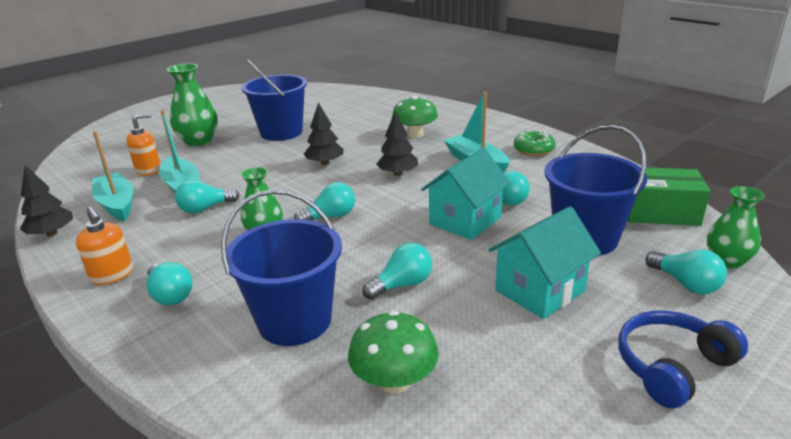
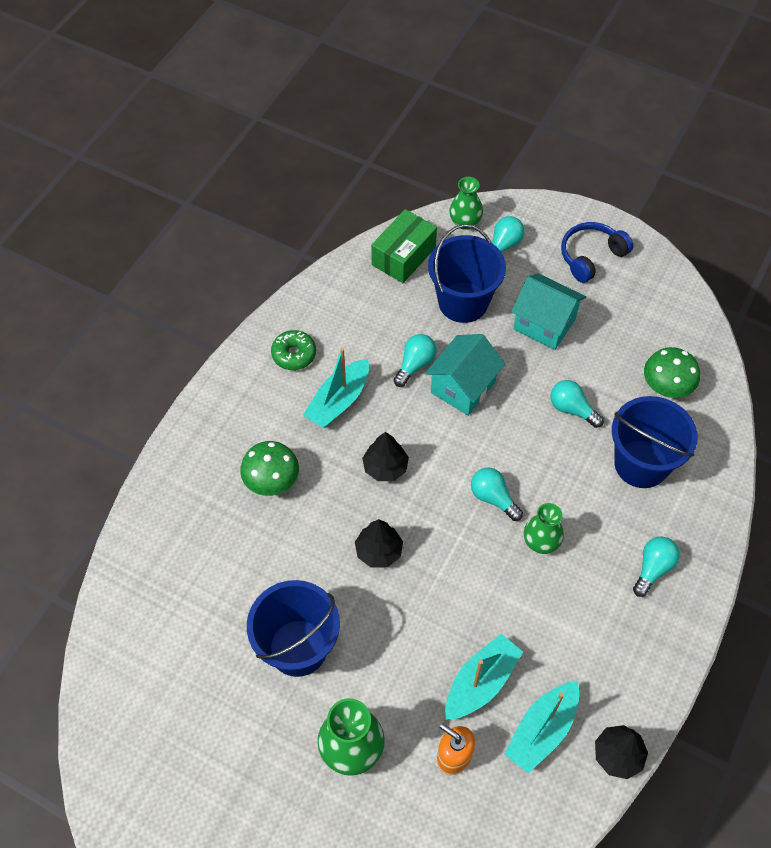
camera: 110 degrees left, 30 degrees up
orange soap dispenser [76,207,133,285] -> none
turquoise light bulb [175,180,240,213] -> none
turquoise house [421,148,511,240] -> turquoise house turned 75 degrees counterclockwise [425,334,505,416]
blue headphones [618,311,748,408] -> blue headphones turned 105 degrees clockwise [561,222,633,283]
green box [628,167,710,226] -> green box turned 45 degrees clockwise [371,209,437,283]

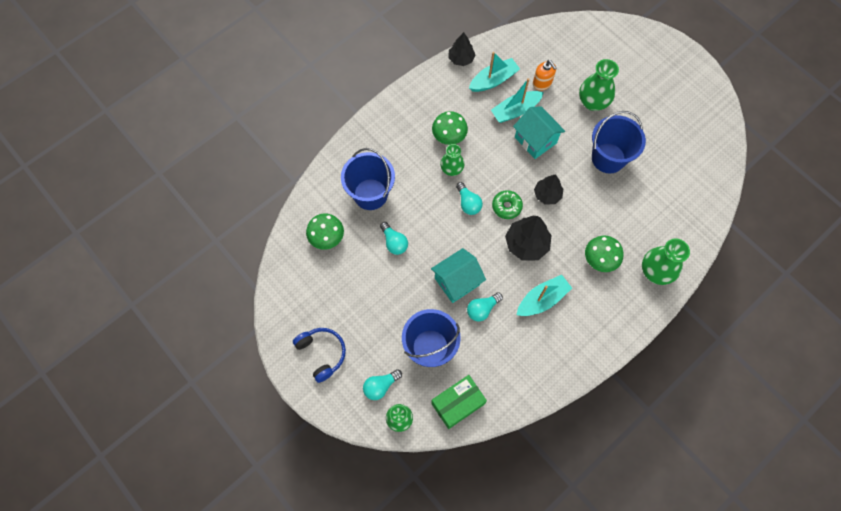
camera: 160 degrees left, 10 degrees up
green donut [271,330,316,370] -> green donut moved to [492,190,523,219]
black tree [362,432,409,481] -> black tree [505,216,552,261], size x1.52
turquoise house [511,273,586,350] -> turquoise house moved to [513,106,565,159]
blue headphones [561,222,633,283] -> blue headphones turned 105 degrees counterclockwise [293,328,346,383]
turquoise light bulb [633,536,680,597] -> none
none -> green mushroom [432,111,468,145]
none -> green vase [642,239,690,285]

